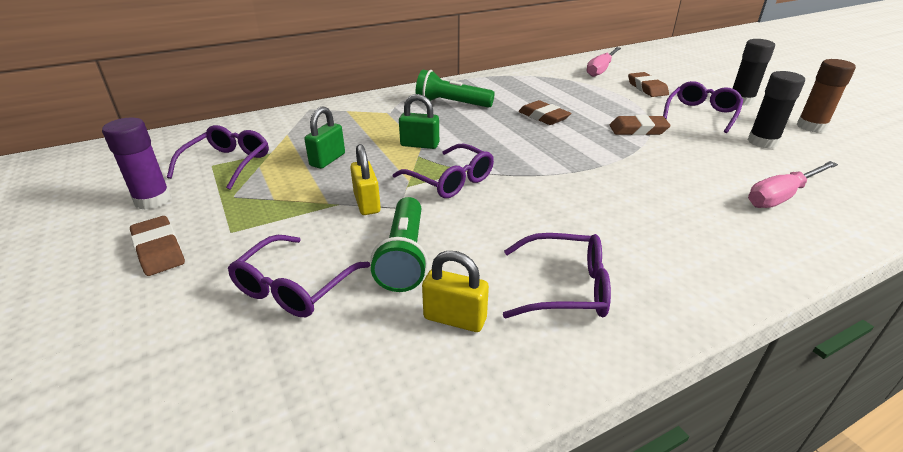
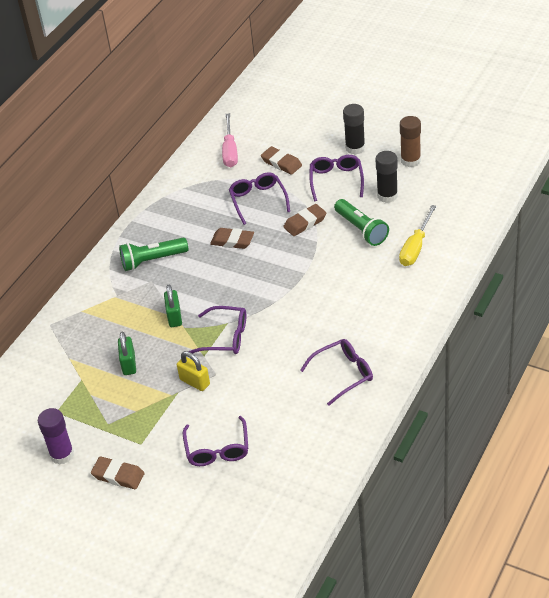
camera: 30 degrees left, 10 degrees up
purple glasses [167,125,269,190] -> purple glasses moved to [229,172,290,225]
green flashlight [371,197,428,292] -> green flashlight moved to [334,199,389,246]
green padlock [399,94,439,149] -> green padlock turned 75 degrees counterclockwise [164,285,182,327]
yellow padlock [422,251,489,332] -> none
pink screwdriver [748,161,838,208] -> yellow screwdriver [399,205,437,266]

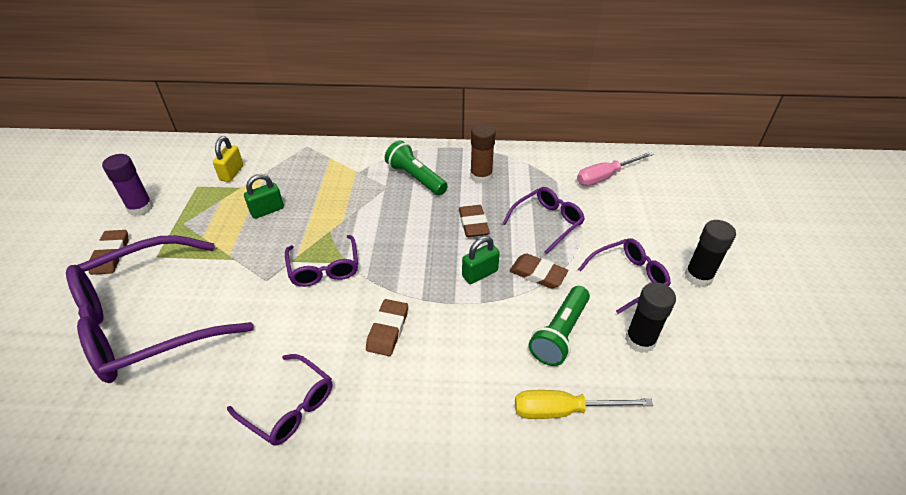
camera: 60 degrees right, 0 degrees up
green padlock [164,285,182,327] -> green padlock moved to [462,236,500,284]
yellow padlock [177,351,210,391] -> yellow padlock moved to [213,136,243,182]
purple glasses [183,416,248,466] -> purple glasses [66,235,254,383], size x2.03
brown eraser [261,146,302,175] -> brown eraser moved to [366,299,408,356]
brown glue stick [400,116,421,167] -> brown glue stick moved to [470,124,496,183]

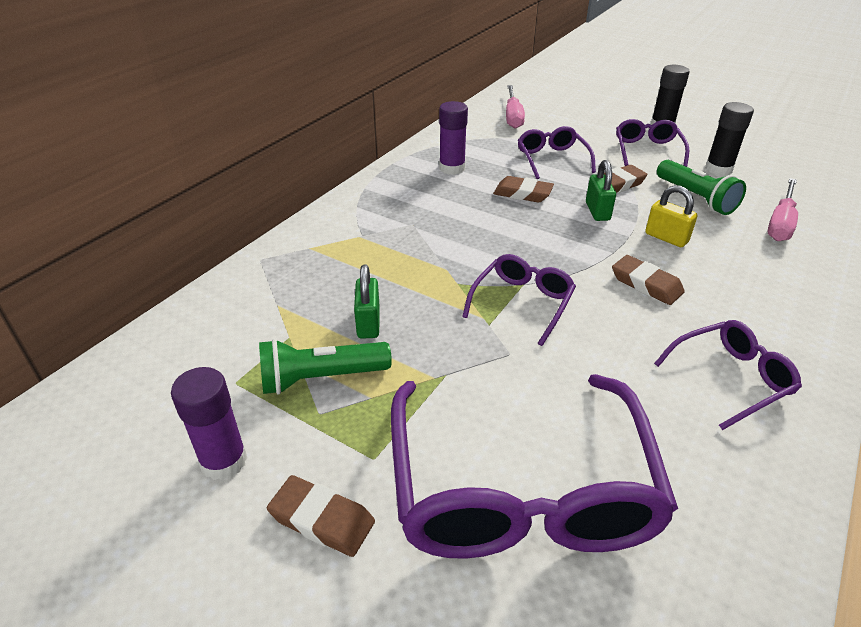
camera: 60 degrees left, 5 degrees down
yellow padlock [213,136,243,182] -> yellow padlock moved to [645,185,698,247]
purple glasses [285,235,358,287] -> purple glasses turned 75 degrees counterclockwise [462,254,576,346]
green flashlight [385,140,448,195] -> green flashlight moved to [259,339,392,395]
brown glue stick [470,124,496,183] -> purple glue stick [439,101,468,175]
yellow screwdriver [515,390,653,419] -> pink screwdriver [767,178,798,241]

